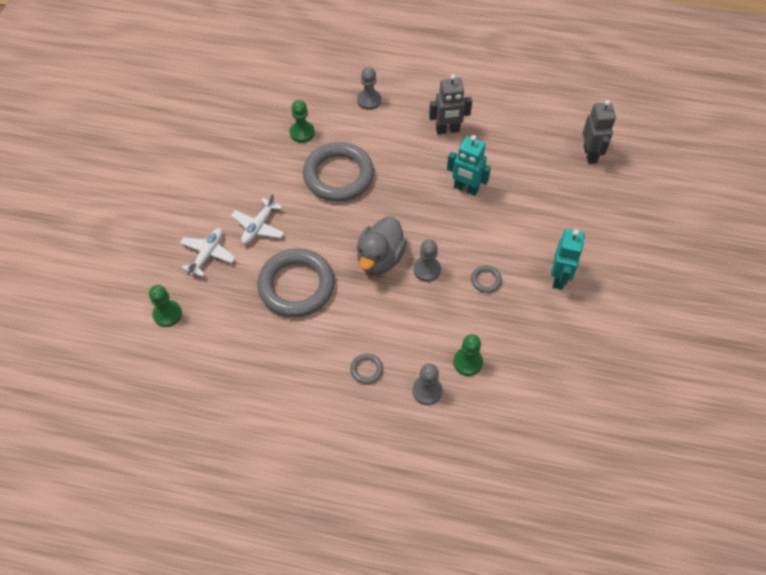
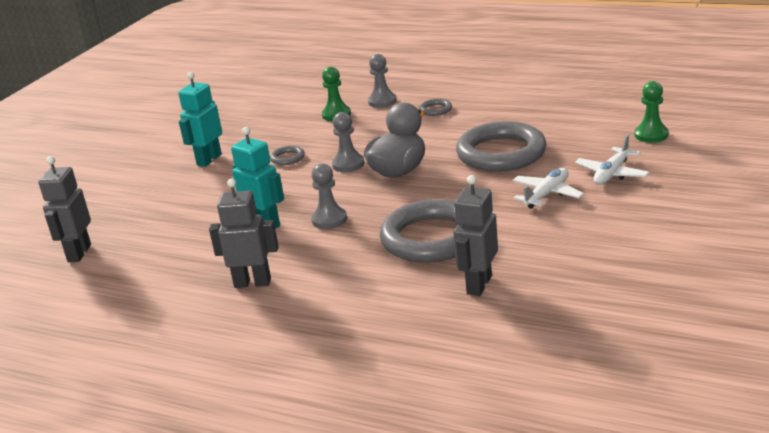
camera: 165 degrees left, 30 degrees down
green pawn [290,100,315,143] -> grey robot [453,175,498,296]
grey pawn [357,67,381,110] -> grey pawn moved to [311,163,347,229]

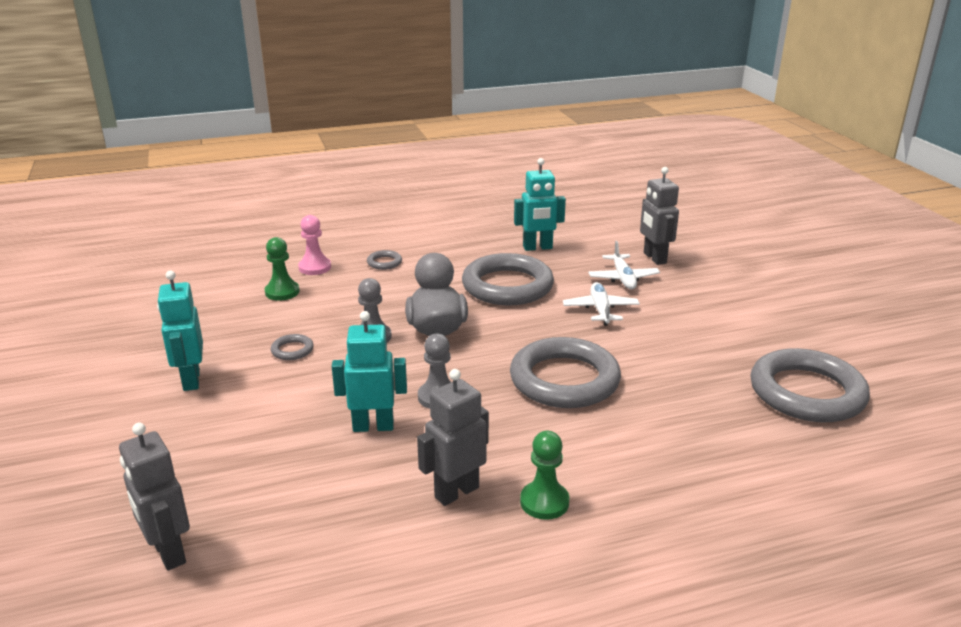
camera: 45 degrees left, 0 degrees up
grey pawn [368,54,397,108] -> pink pawn [298,215,331,275]
grey robot [453,175,498,296] -> grey robot moved to [640,167,679,265]
green pawn [635,81,668,143] -> green pawn moved to [520,431,570,520]
none -> turquoise robot [514,158,566,251]
none -> grey ring [750,348,870,422]

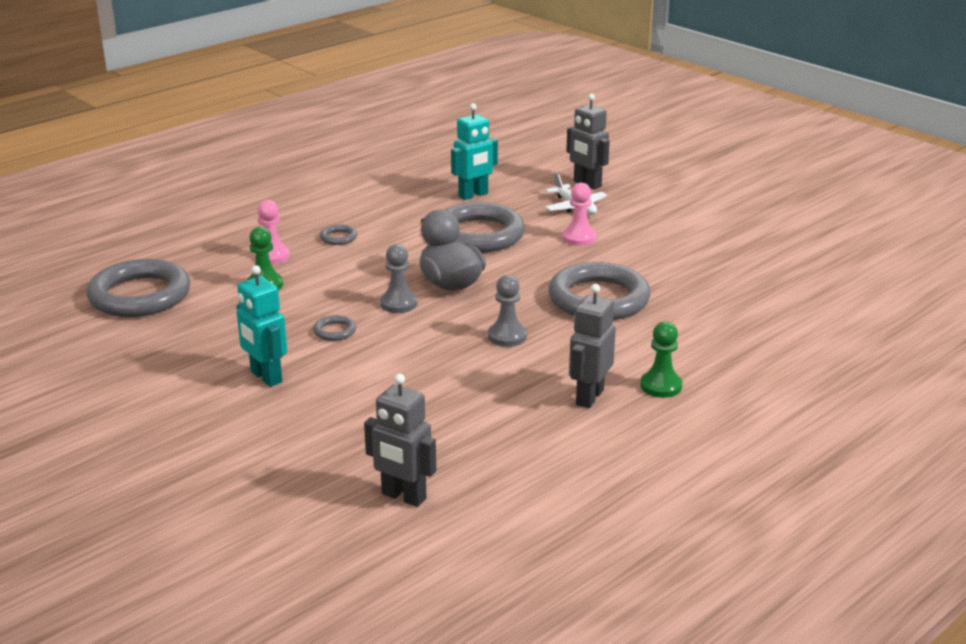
camera: 25 degrees left, 0 degrees up
turquoise robot [332,311,407,432] -> none
white plane [563,282,640,326] -> pink pawn [562,183,596,246]
grey ring [750,348,870,422] -> grey ring moved to [87,259,190,317]

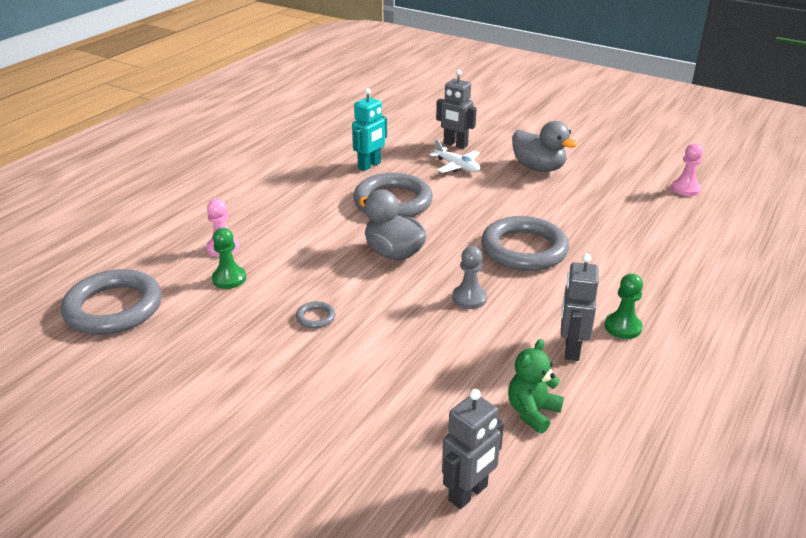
camera: 15 degrees left, 5 degrees up
turquoise robot [236,265,287,387] -> none
grey ring [320,224,357,245] -> none
grey robot [364,374,436,507] -> grey robot turned 60 degrees counterclockwise [442,389,504,509]
grey pawn [380,244,417,313] -> none
pink pawn [562,183,596,246] -> pink pawn moved to [671,143,703,196]
none -> green teddy bear [508,339,564,434]
none -> grey duck [512,121,577,172]

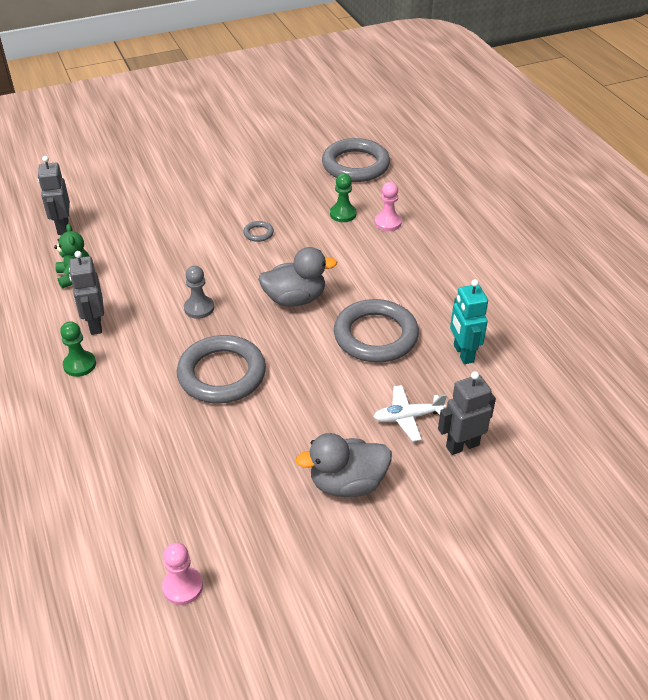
camera: 125 degrees right, 10 degrees up
grey robot [561,254,599,361] -> grey robot turned 150 degrees counterclockwise [69,251,104,335]

